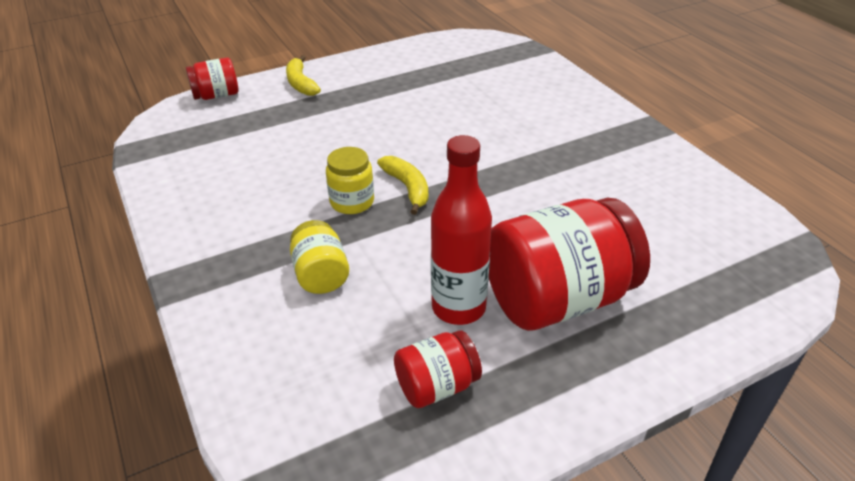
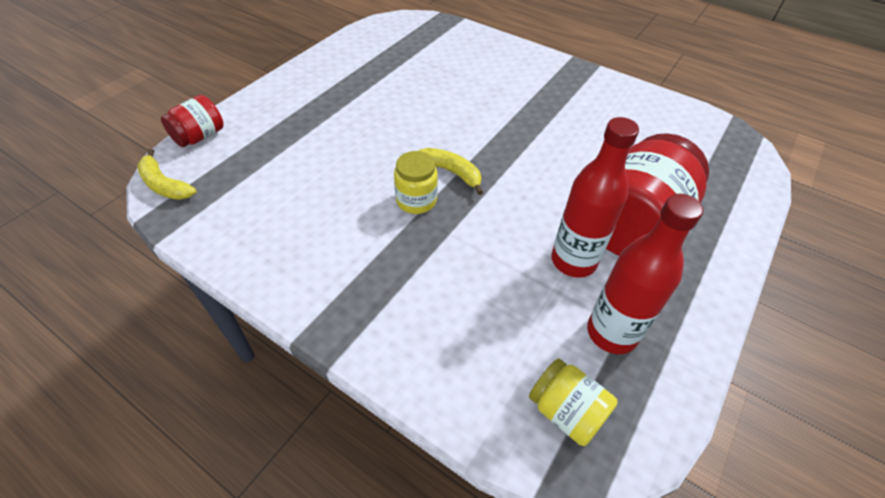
camera: 30 degrees left, 10 degrees up
yellow banana [286,55,321,96] -> yellow banana moved to [137,149,197,200]
yellow jar [290,220,349,294] -> yellow jar moved to [529,358,618,446]
red jar [394,330,482,408] -> red bottle [587,194,703,354]

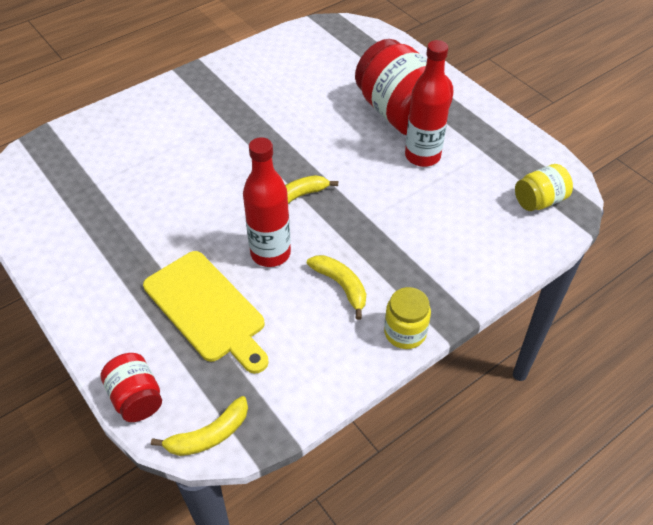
camera: 70 degrees left, 0 degrees up
yellow jar [394,151,438,214] -> yellow jar moved to [384,287,431,349]
red bottle [587,194,703,354] -> red bottle moved to [243,137,291,267]
none -> yellow cutting board [143,251,269,374]
none -> yellow banana [307,255,366,320]

